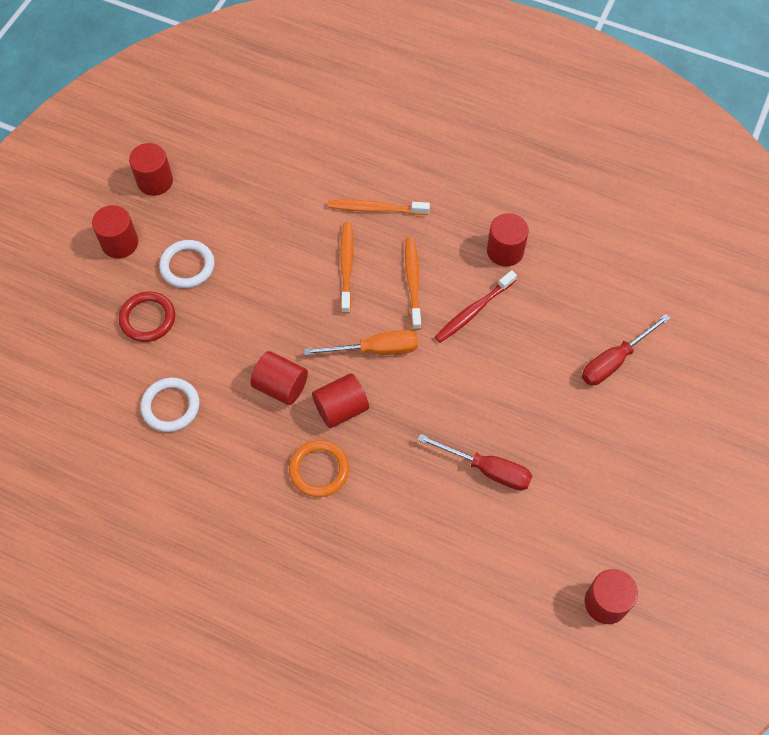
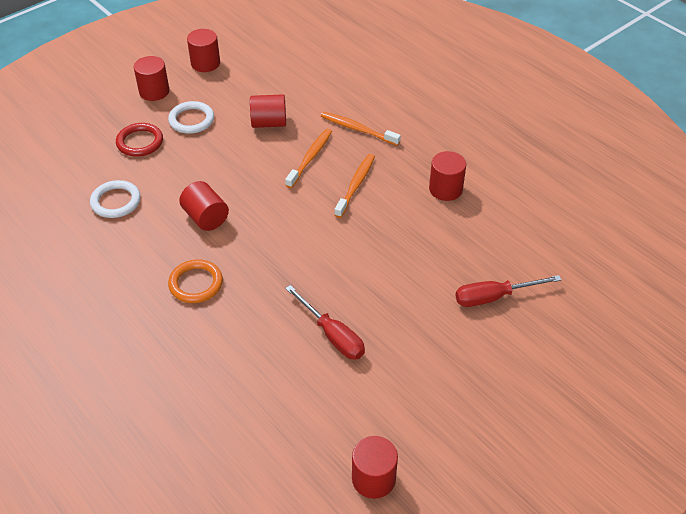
camera: 25 degrees right, 15 degrees down
orange screwdriver [304,330,418,355] -> none
red cylinder [312,373,369,428] -> red cylinder moved to [250,94,286,128]
red toothbrush [435,270,517,343] -> none

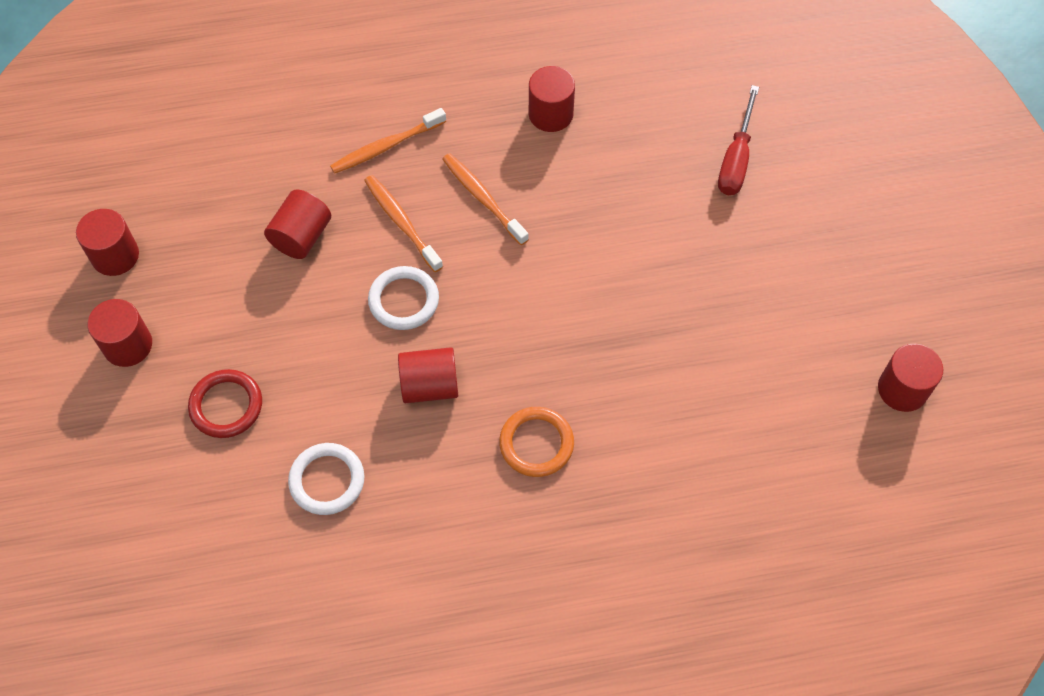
camera: 60 degrees left, 15 degrees up
white ring [168,101,214,134] -> white ring moved to [368,266,439,330]
red screwdriver [285,285,365,360] -> none

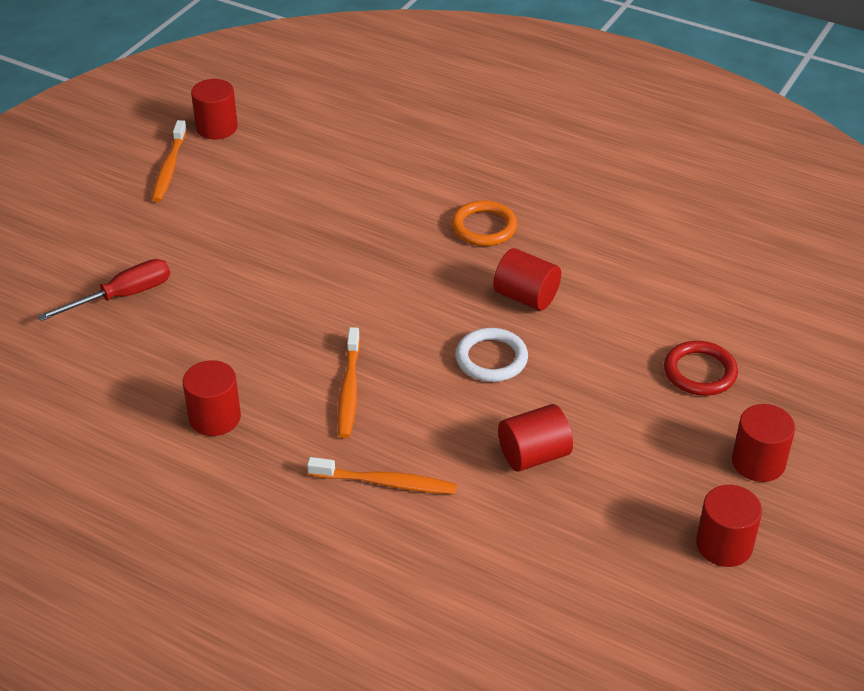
camera: 140 degrees left, 20 degrees down
white ring [288,443,365,515] -> none
orange toothbrush [364,175,443,272] -> orange toothbrush moved to [151,120,187,202]

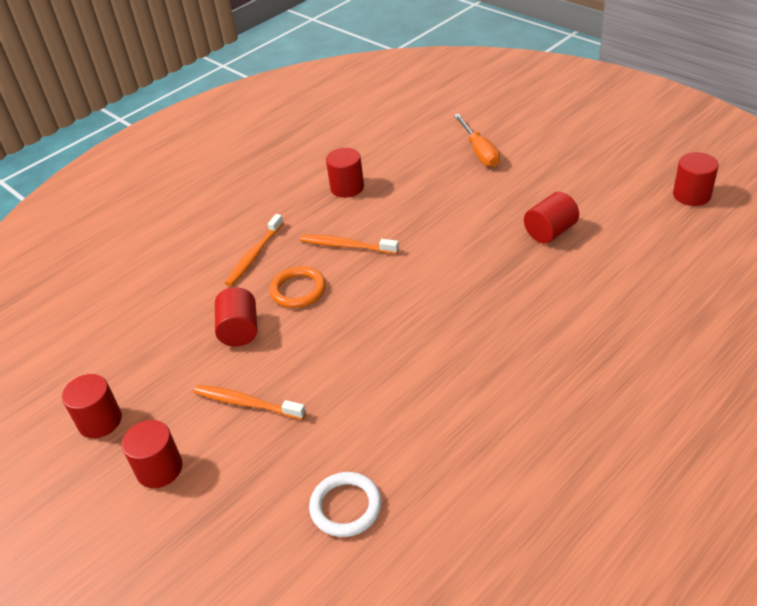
camera: 110 degrees right, 0 degrees up
red screwdriver [38,259,170,321] -> orange screwdriver [454,114,500,167]
orange toothbrush [151,120,187,202] -> orange toothbrush moved to [193,385,306,420]
orange ring [451,200,517,246] -> orange ring moved to [270,266,326,308]
white ring [456,328,528,382] -> white ring moved to [309,472,382,537]
red cylinder [493,248,561,311] -> red cylinder moved to [524,192,579,244]
red ring [664,341,738,396] -> none

